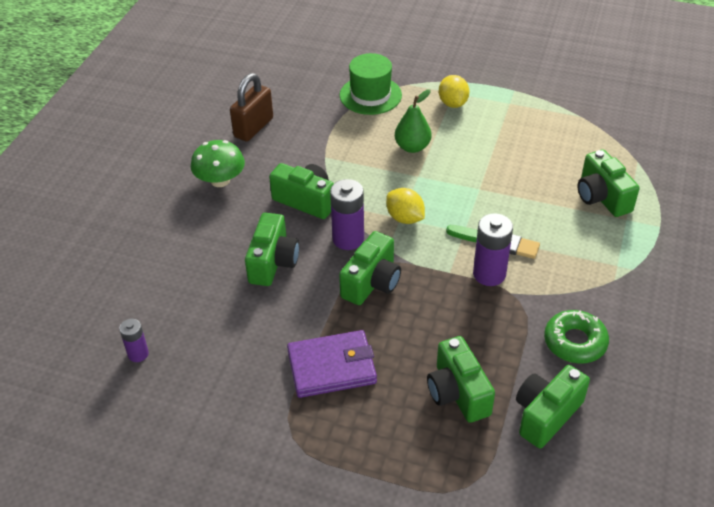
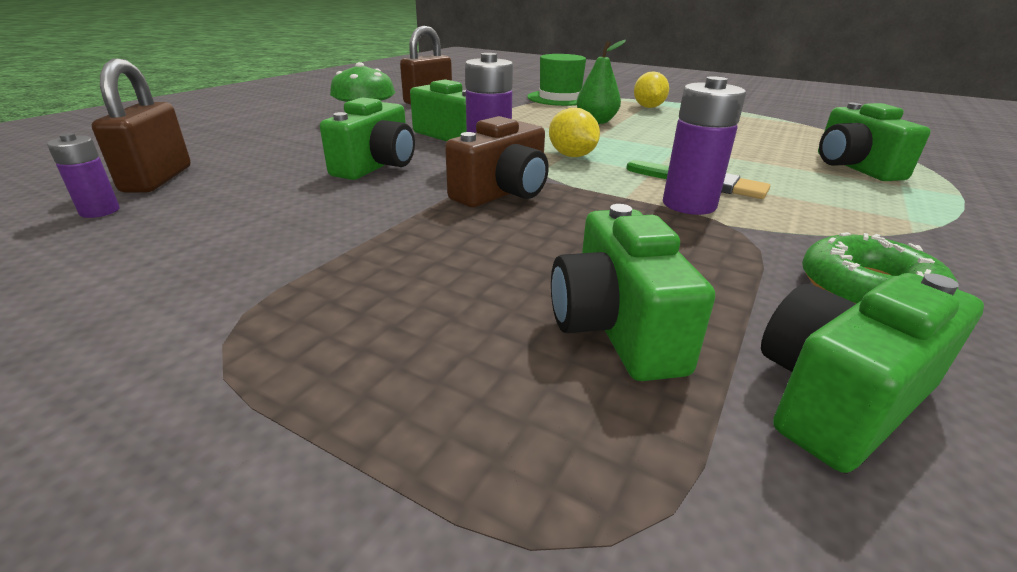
camera: 10 degrees right, 15 degrees down
purple wallet [287,330,377,398] -> none
green camera [339,231,401,305] -> brown camera [445,116,549,207]
none -> brown padlock [92,58,191,193]

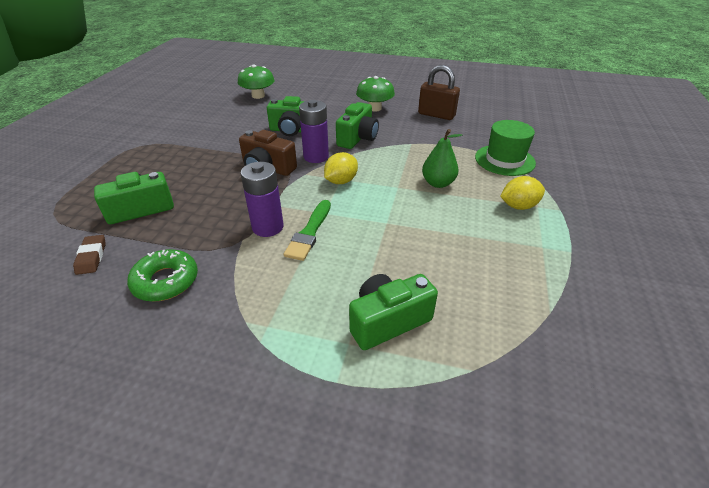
camera: 75 degrees right, 10 degrees up
purple battery [47,133,120,218] -> none
brown padlock [92,58,191,193] -> green mushroom [238,65,275,99]
green camera [761,273,984,473] -> brown eraser [73,235,106,275]

